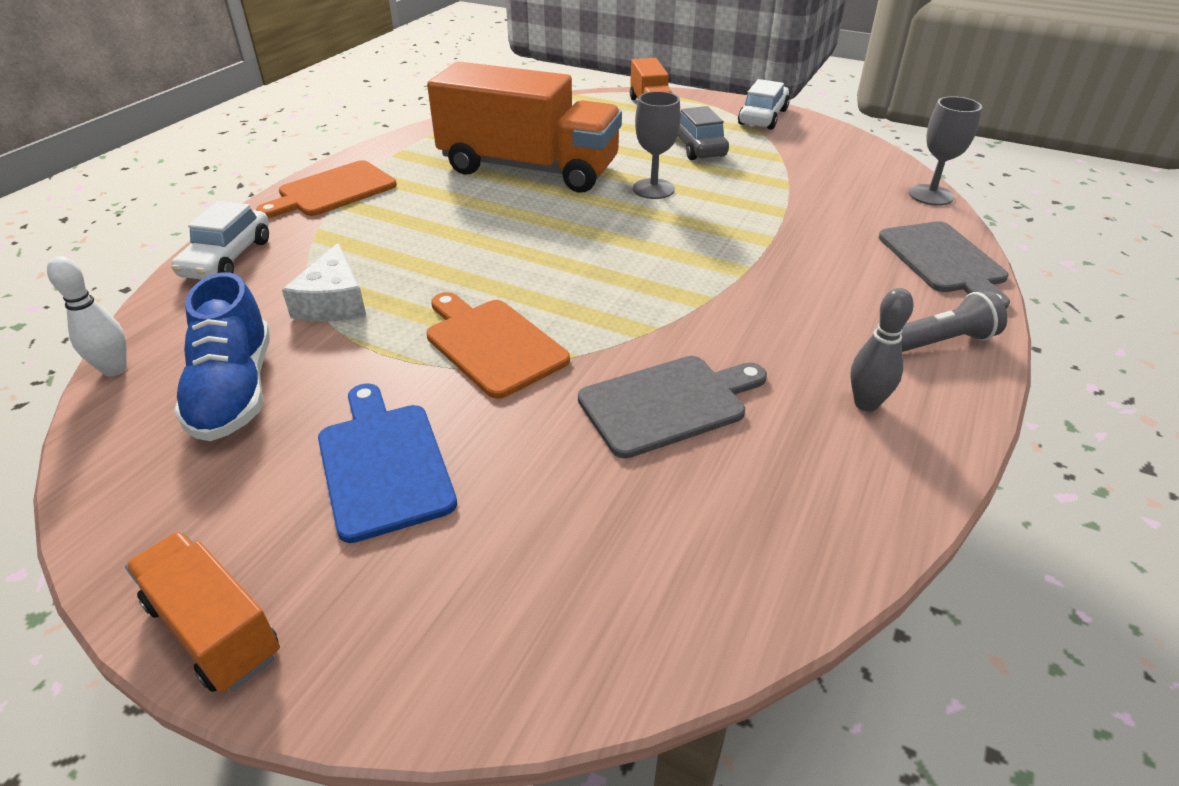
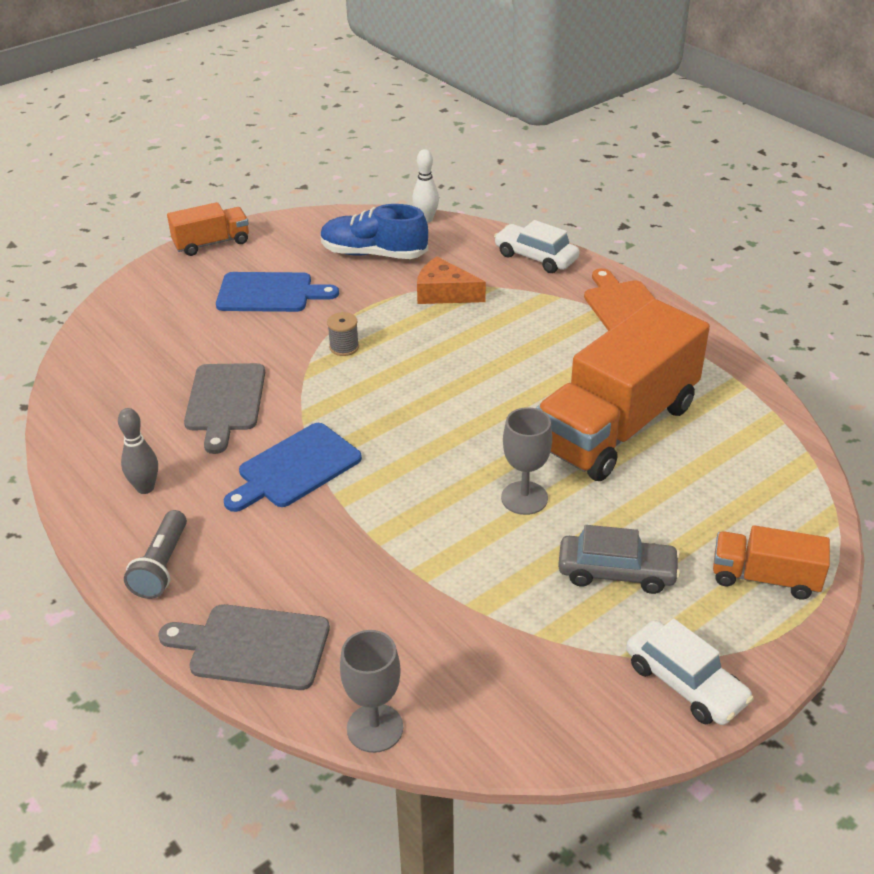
camera: 115 degrees right, 0 degrees up
white cheese [282,243,366,322] -> orange cheese [417,257,486,304]
orange cutting board [426,292,570,399] -> grey spool [327,312,359,356]
none -> blue cutting board [224,423,362,512]

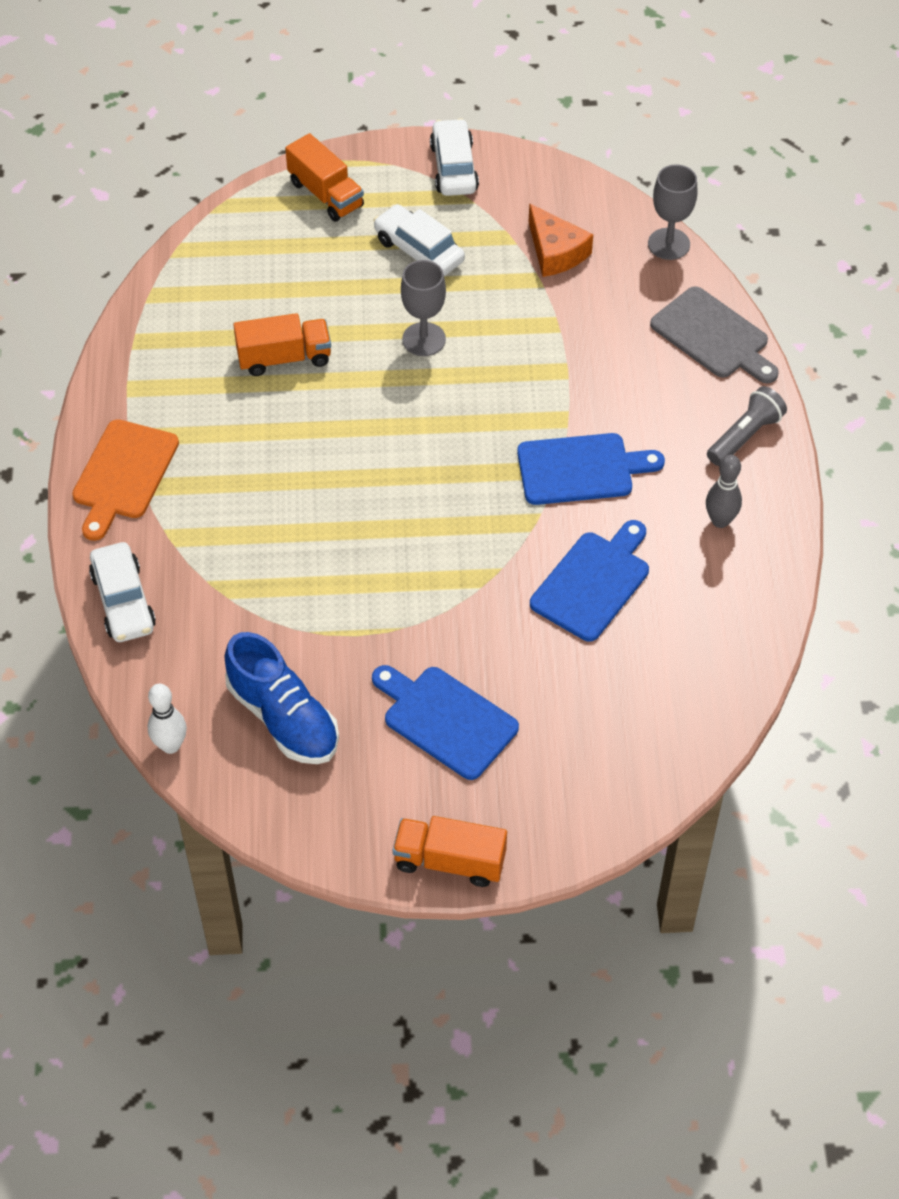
camera: 145 degrees left, 15 degrees up
grey cutting board [184,363,265,454] -> blue cutting board [530,520,649,642]
grey spool [327,312,359,356] -> none
orange cheese [417,257,486,304] -> orange cheese moved to [529,204,593,277]
orange truck [536,299,710,481] -> orange truck [233,313,331,376], size x0.48
grey car [558,525,680,594] -> white car [373,204,465,276]

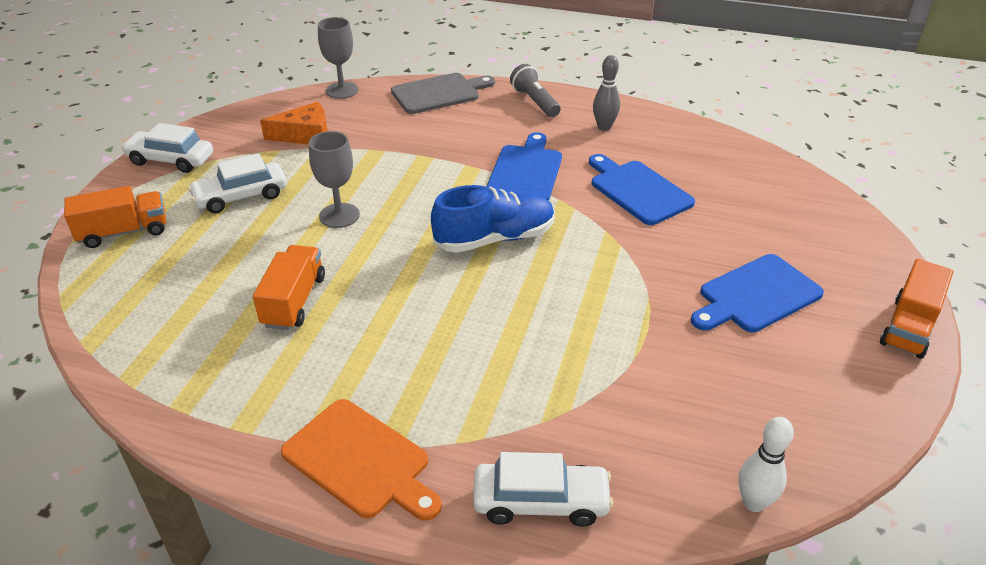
camera: 70 degrees left, 15 degrees down
blue shoe [224,632,339,764] -> blue shoe moved to [431,185,555,253]

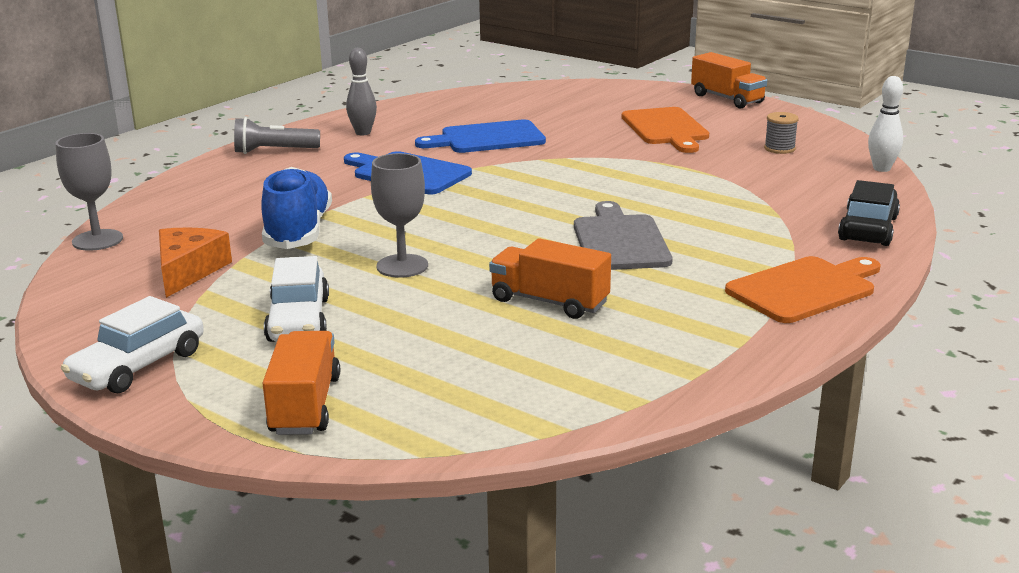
camera: 70 degrees left, 15 degrees down
grey cutting board [391,73,495,114] -> grey cutting board moved to [574,201,673,270]
blue shoe [431,185,555,253] -> blue shoe moved to [261,167,332,249]
white car [473,452,613,527] -> black car [838,180,900,246]
blue cutting board [691,254,824,332] -> orange cutting board [622,107,709,153]
none -> grey spool [764,112,799,154]

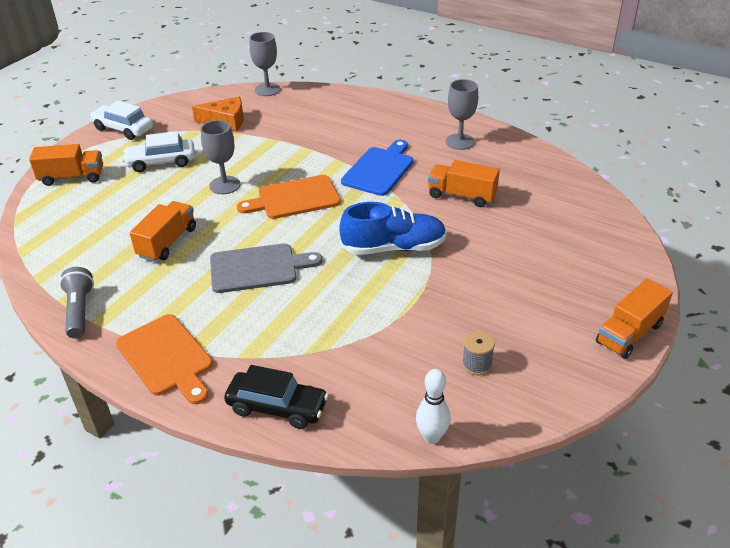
camera: 85 degrees right, 15 degrees up
grey flashlight [234,117,320,154] -> grey flashlight moved to [59,267,94,338]
blue shoe [261,167,332,249] -> blue shoe moved to [339,202,447,255]
grey bowling pin [346,48,377,135] -> grey goblet [446,79,478,150]
blue cutting board [415,119,546,153] -> orange truck [428,160,500,207]
orange cutting board [622,107,709,153] -> orange cutting board moved to [237,175,341,219]

